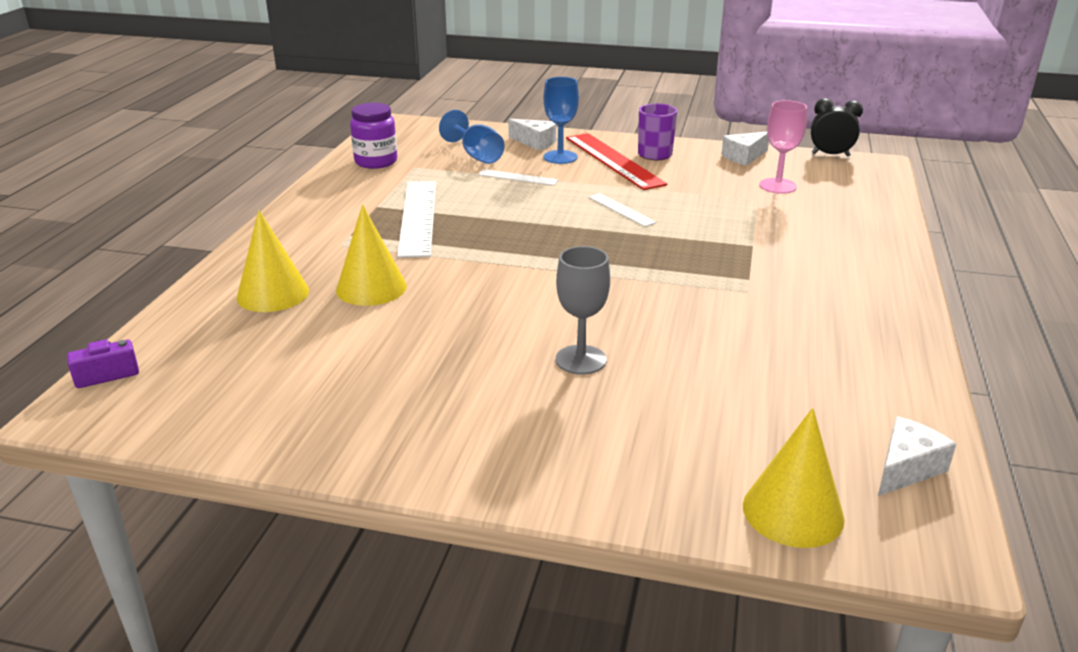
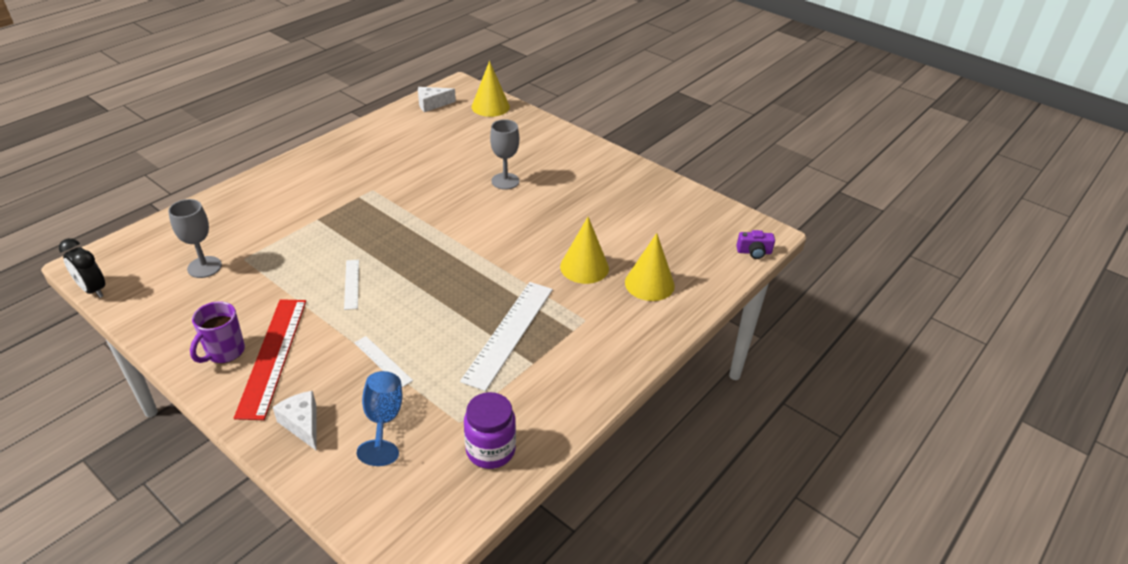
camera: 155 degrees left, 10 degrees up
blue goblet [544,77,579,164] -> none
white cheese [721,132,769,166] -> none
pink goblet [759,100,807,194] -> grey goblet [168,199,222,278]

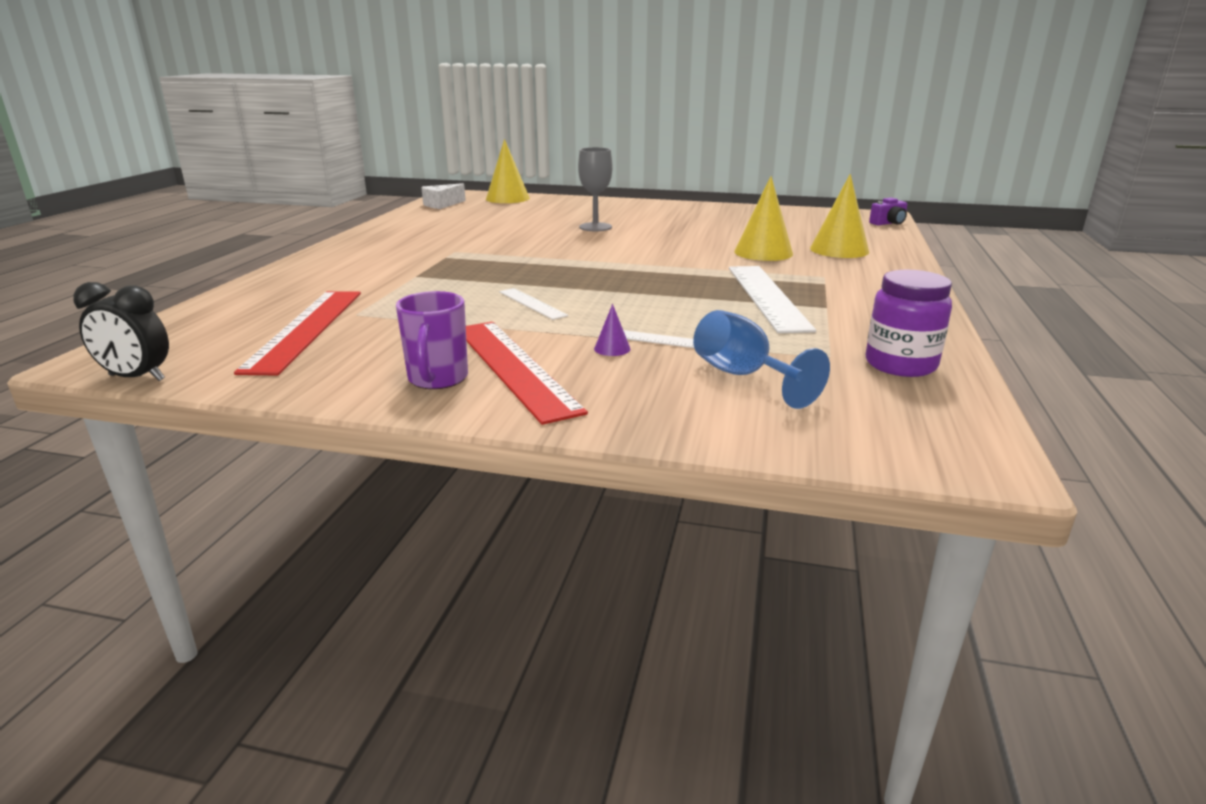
camera: 25 degrees left, 15 degrees down
grey goblet [168,199,222,278] -> red ruler [234,291,361,375]
white cheese [273,391,316,450] -> none
none -> purple cone [594,304,630,356]

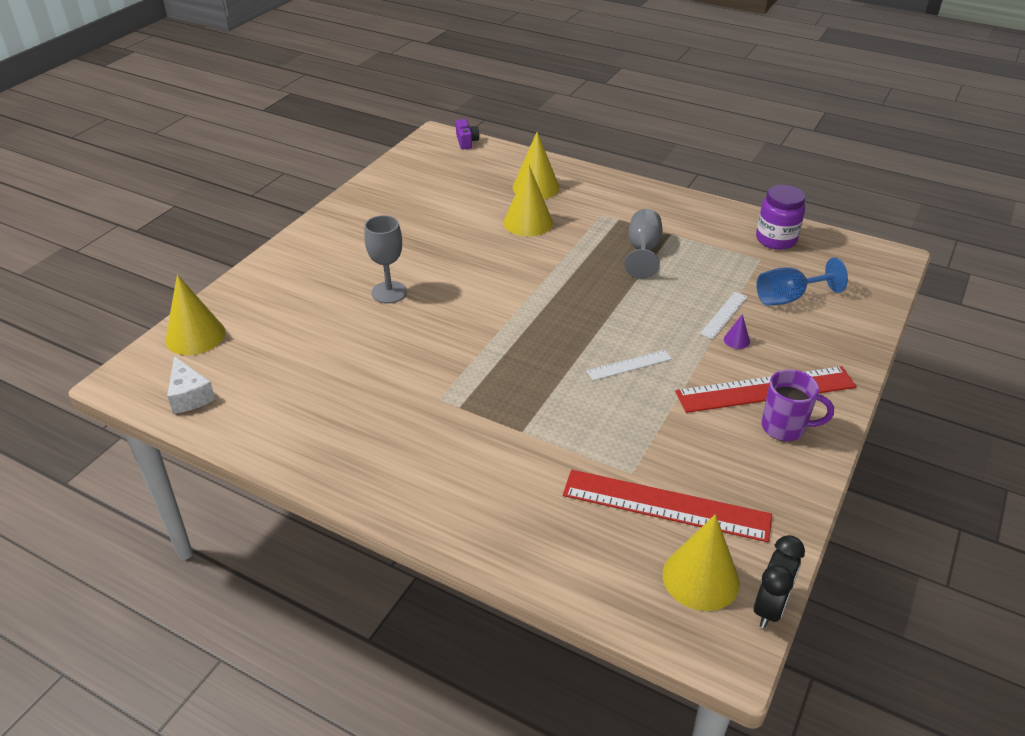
camera: 75 degrees left, 15 degrees up
white ruler [729,266,816,333] -> grey goblet [624,209,662,279]
none -> yellow cone [663,514,740,611]

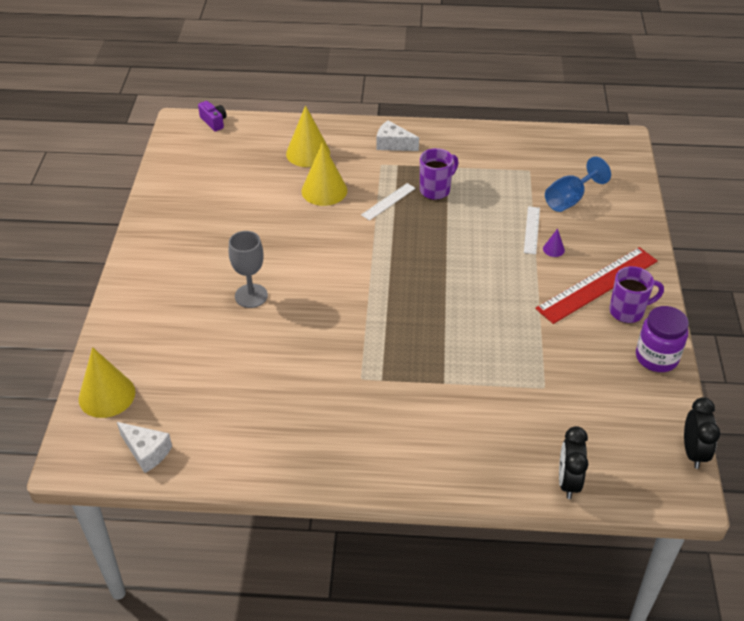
camera: 25 degrees left, 5 degrees up
red ruler [563,470,772,542] -> none
white ruler [587,350,672,381] -> white ruler moved to [361,183,416,221]
grey goblet [624,209,662,279] -> purple mug [420,148,458,200]
yellow cone [663,514,740,611] -> none
purple jar [756,185,805,250] -> purple jar moved to [636,306,689,372]
none -> white cheese [377,120,419,151]
none -> black clock [559,426,588,499]

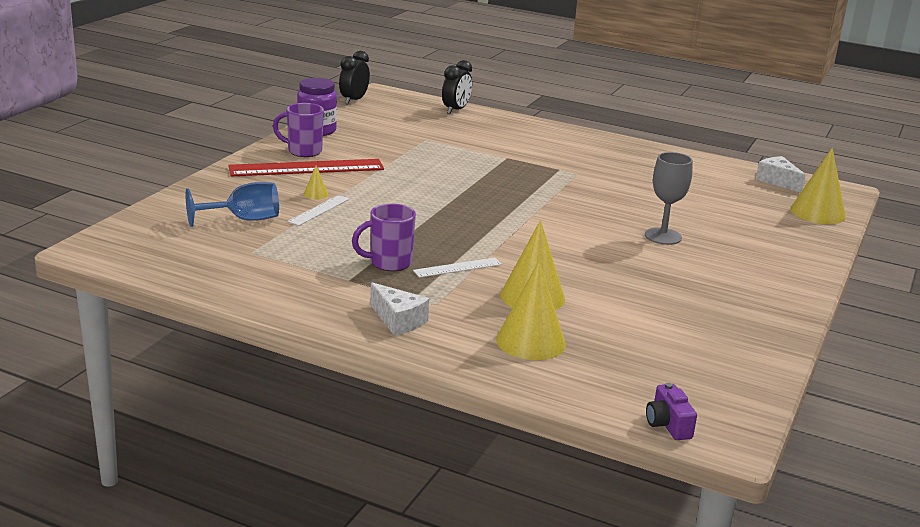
camera: 160 degrees left, 20 degrees down
purple cone [543,229,565,257] -> yellow cone [304,166,328,199]

